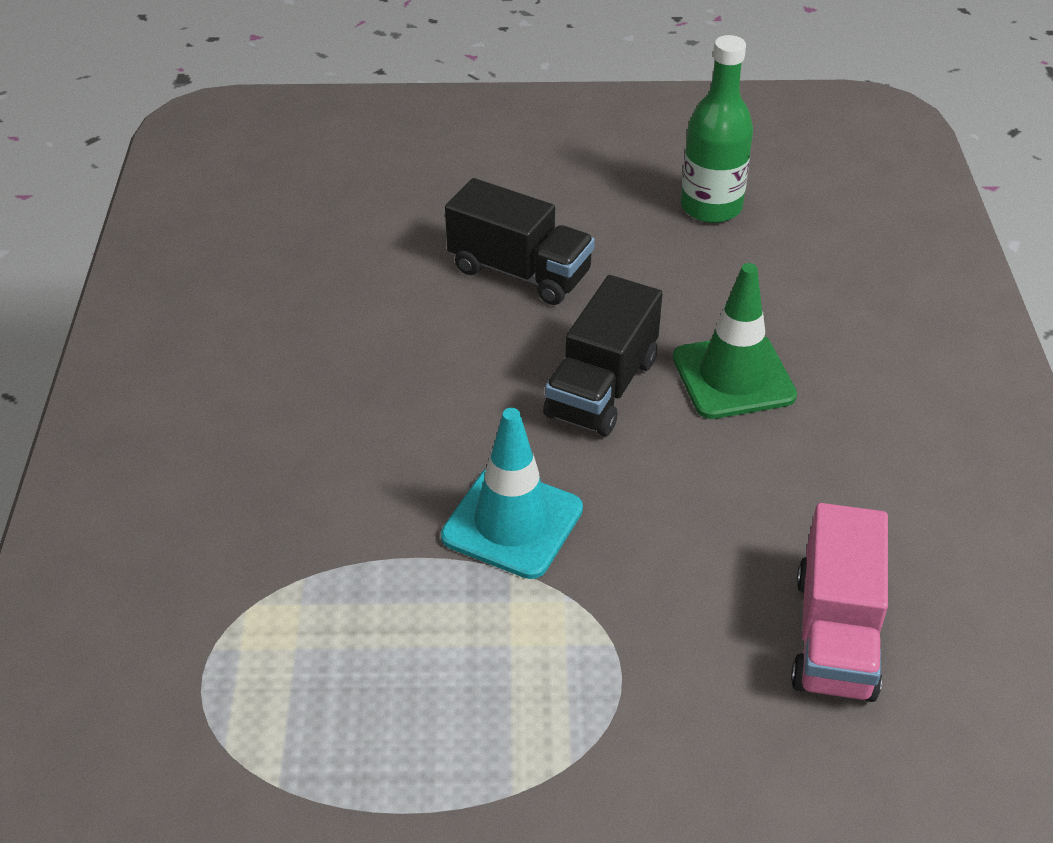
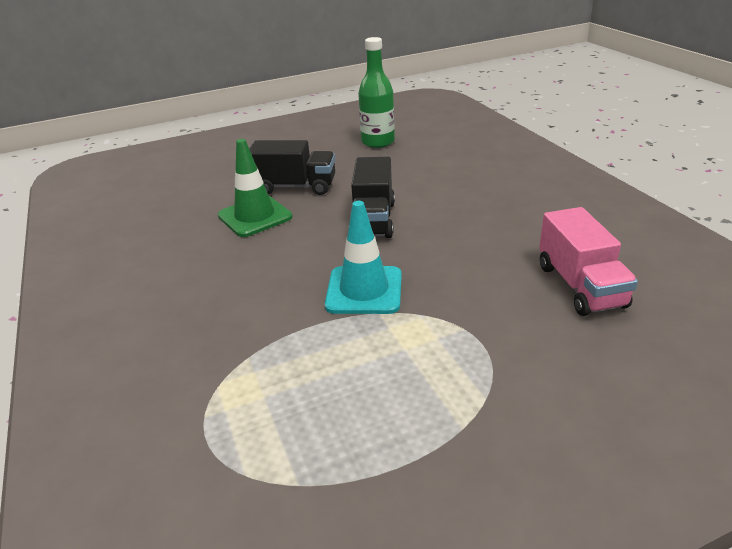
camera: 20 degrees left, 10 degrees down
green traffic cone [673,263,797,419] -> green traffic cone moved to [218,139,293,237]

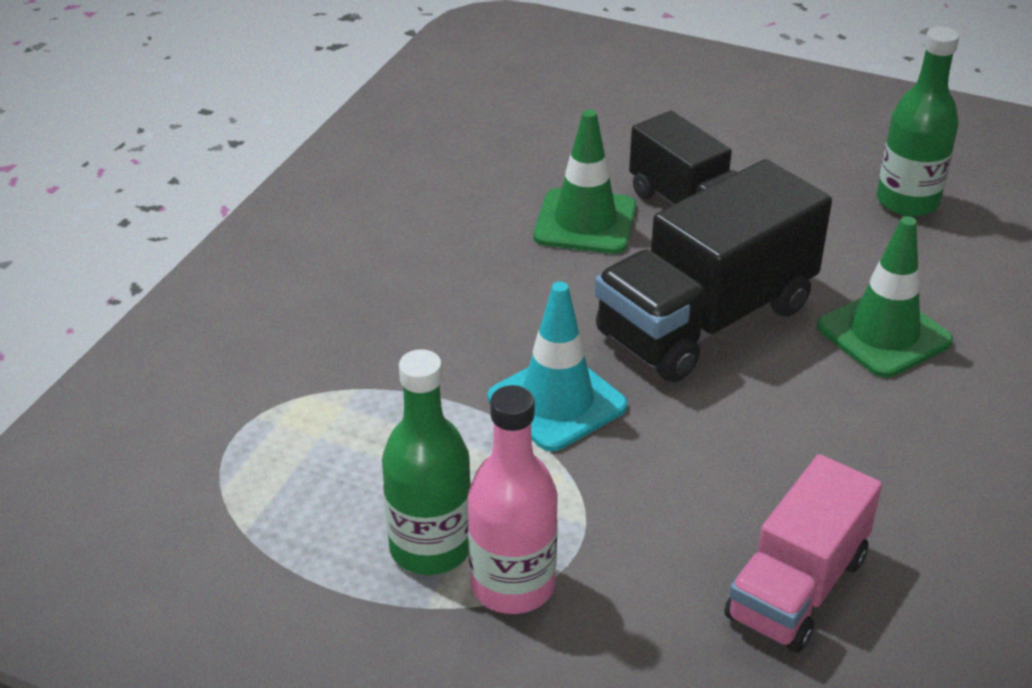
camera: 45 degrees right, 5 degrees up
black truck [351,157,395,238] -> black truck [595,159,832,382], size x1.56
none -> green bottle [382,349,471,575]
none -> pink bottle [468,385,558,614]
none -> green traffic cone [817,216,953,378]

